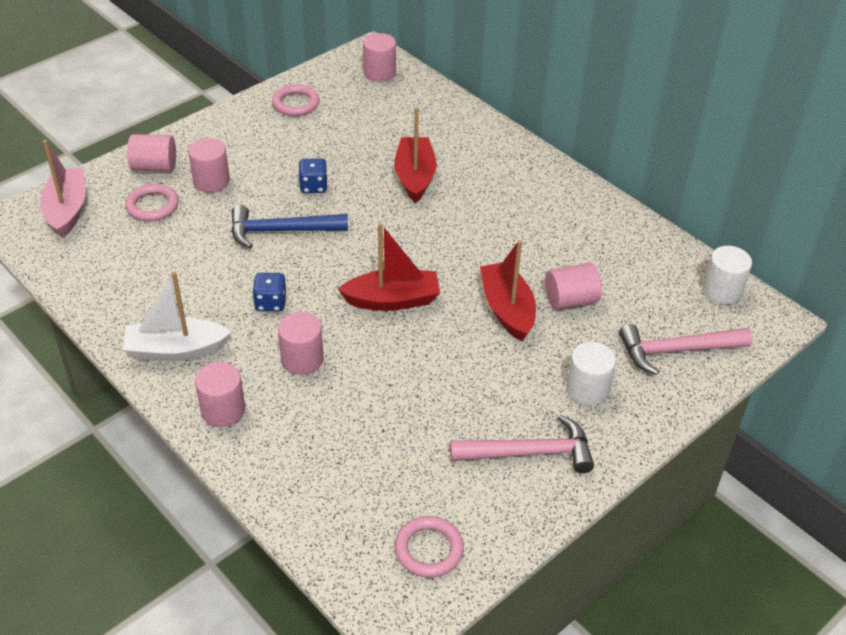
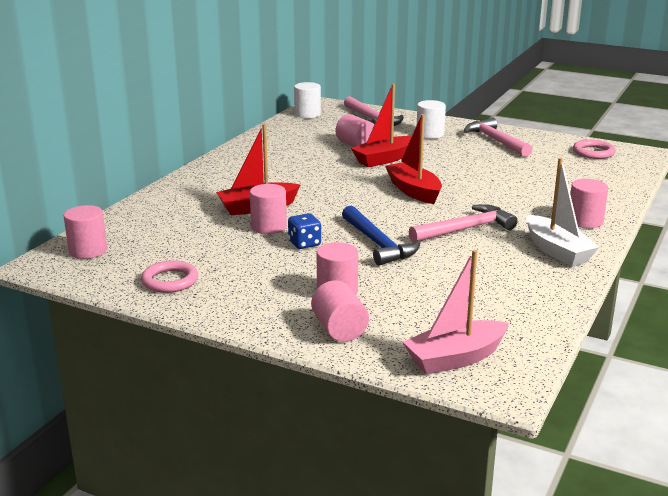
camera: 110 degrees left, 20 degrees down
pink ring [125,184,179,221] -> none
blue dice [252,273,287,311] -> pink hammer [409,204,518,243]
pink cylinder [278,312,324,375] -> pink cylinder moved to [250,184,287,234]

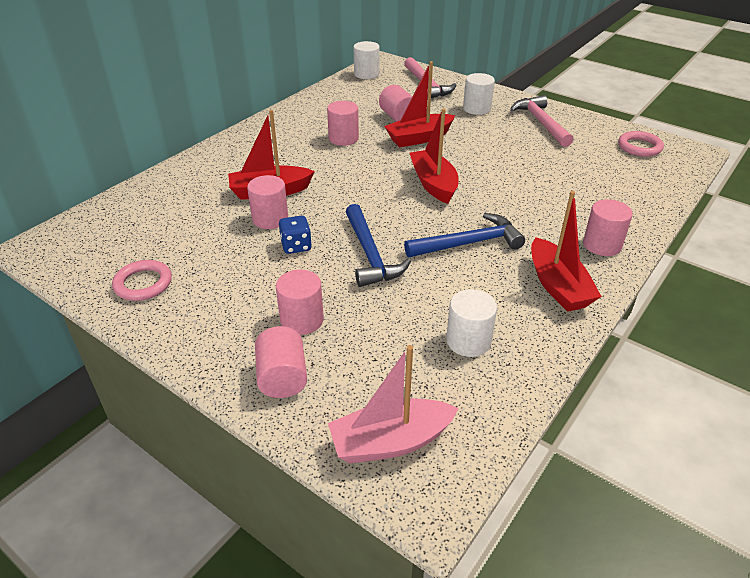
camera: 10 degrees right, 15 degrees up
pink cylinder [64,205,107,259] -> pink cylinder moved to [327,101,359,146]
pink hammer [409,204,518,243] -> blue hammer [404,213,525,257]
white boat [526,158,599,266] -> red boat [531,191,602,312]
none -> white cylinder [446,289,497,357]

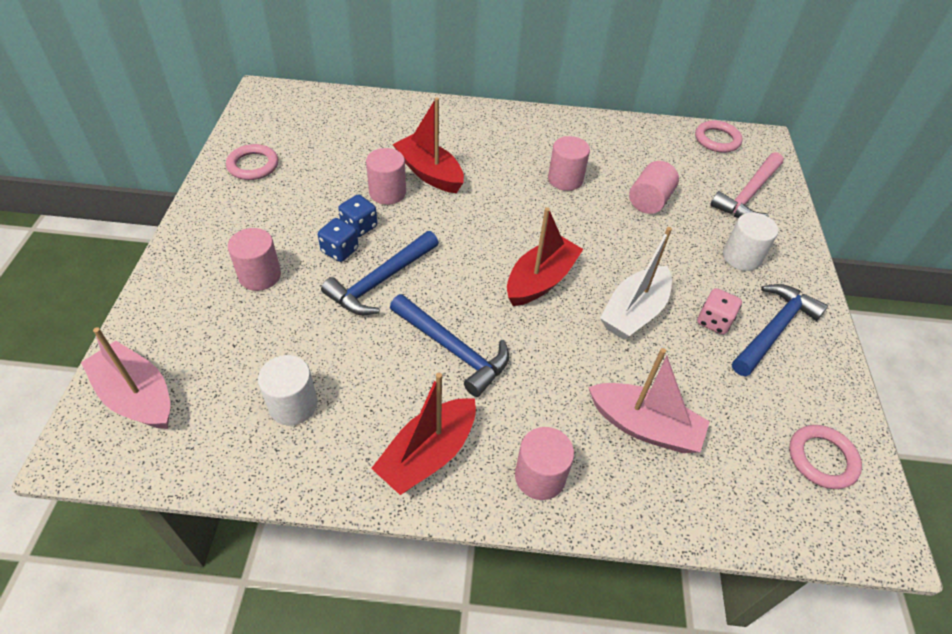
camera: 55 degrees right, 10 degrees up
pink cylinder [255,326,307,398] -> none
white cylinder [353,41,380,79] -> pink ring [695,120,742,153]
red boat [384,61,455,147] -> none
pink hammer [510,95,573,147] -> blue hammer [732,284,828,376]
none -> blue dice [318,218,359,262]
none -> pink boat [588,348,710,453]
none -> white boat [600,227,672,340]
none -> pink dice [697,288,742,335]

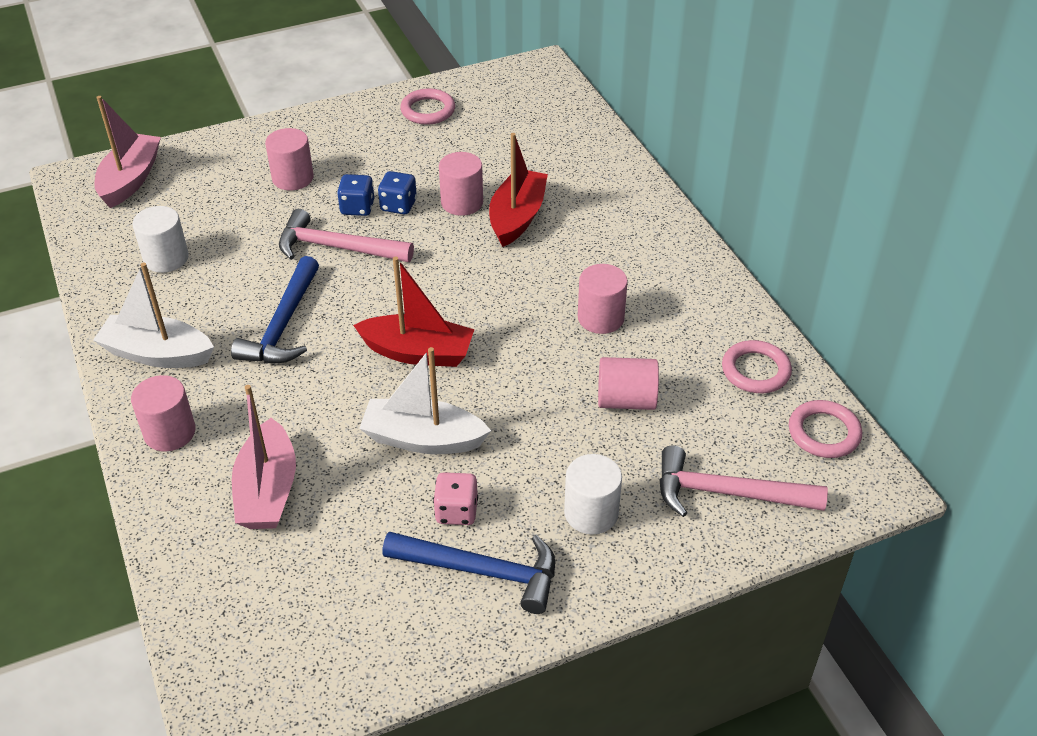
camera: 65 degrees right, 5 degrees down
blue hammer [321,231,439,315] -> pink hammer [279,209,414,262]
red boat [371,373,476,495] -> white boat [93,262,214,368]
pink ring [789,425,862,489] -> pink ring moved to [722,340,792,393]

